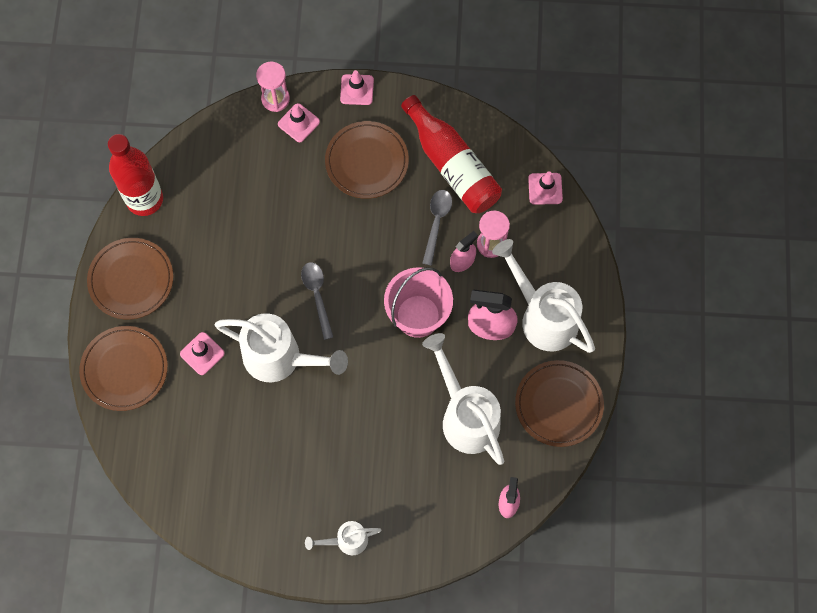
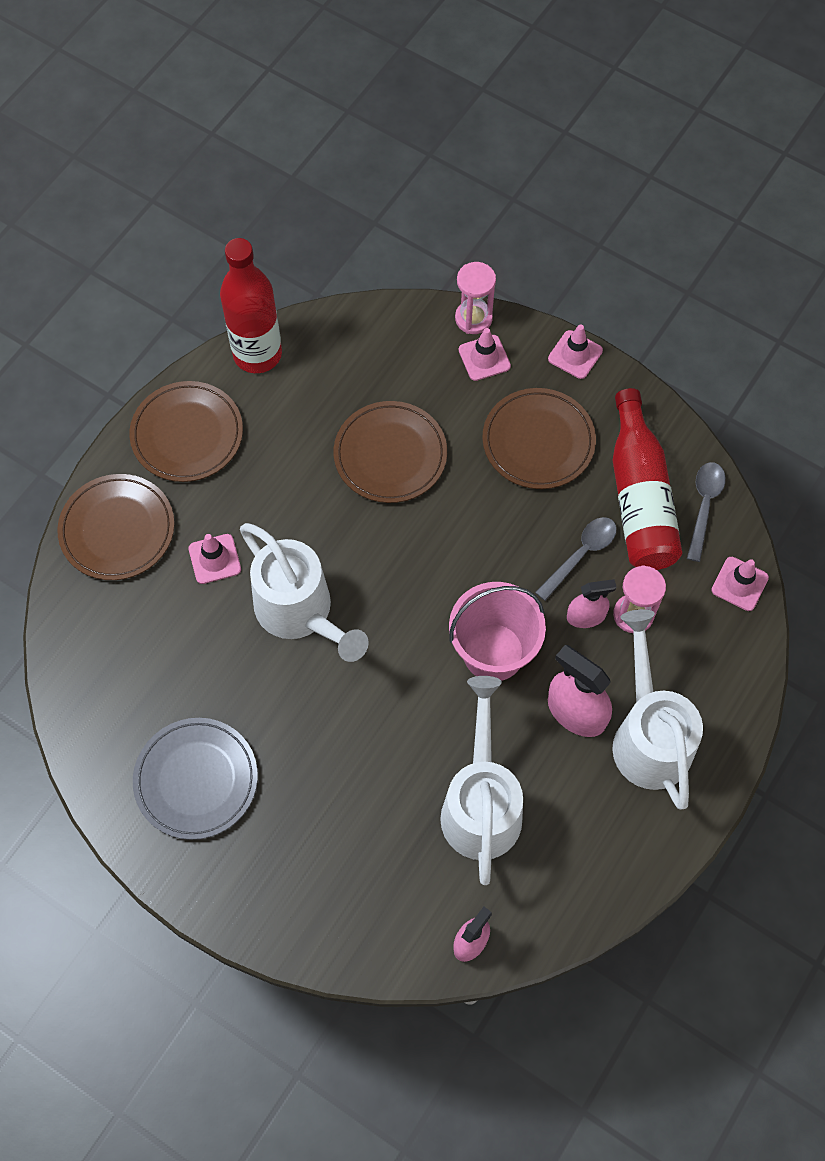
camera: 30 degrees right, 5 degrees down
grey spoon [301,262,333,340] -> grey spoon moved to [687,462,726,562]
white watering can [305,521,381,555] -> none
brown plate [515,360,604,447] -> brown plate moved to [334,401,447,503]
none -> grey plate [133,718,258,840]

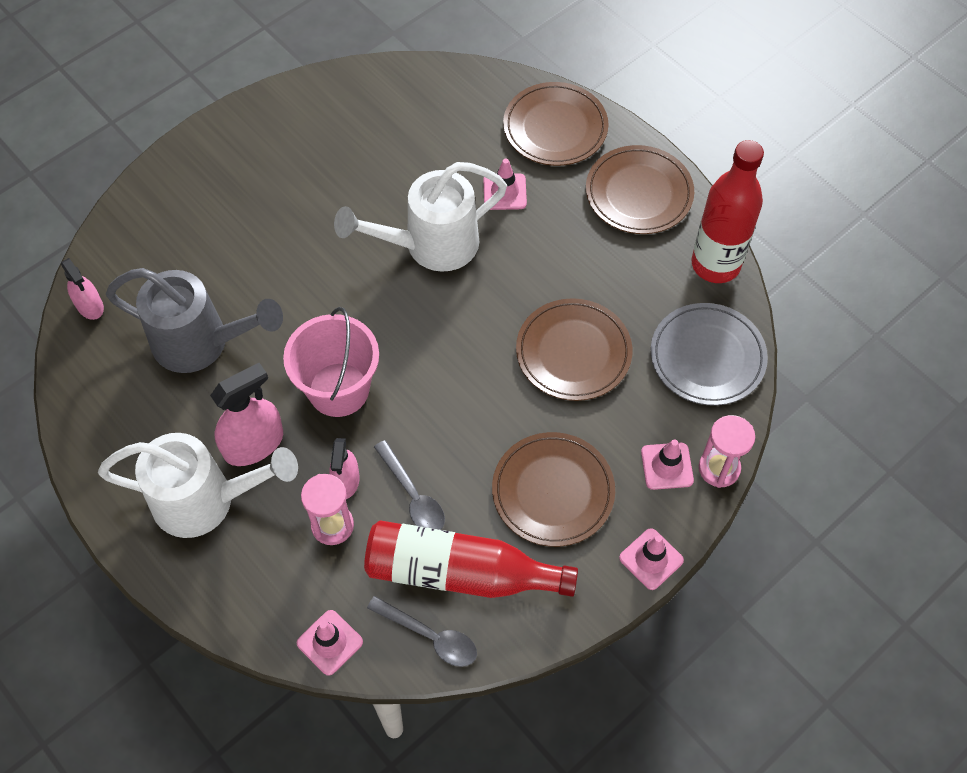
camera: 105 degrees right, 5 degrees down
grey plate [133,718,258,840] -> grey plate moved to [651,303,768,406]
white watering can [440,676,523,885] -> grey watering can [106,268,283,373]

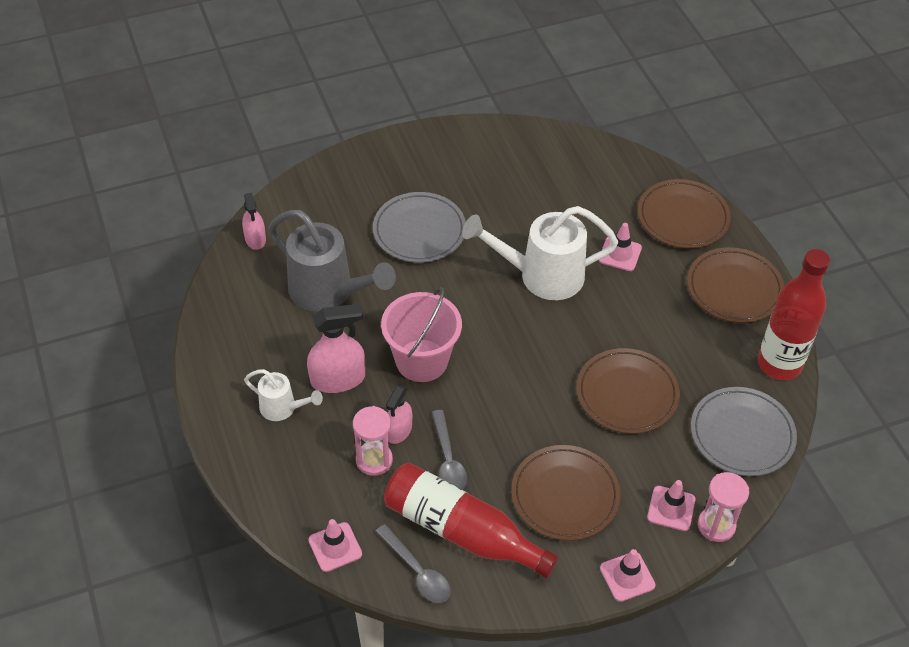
camera: 20 degrees right, 10 degrees down
white watering can [98,433,298,538] -> white watering can [244,369,323,421], size x0.52
none -> grey plate [373,192,466,263]

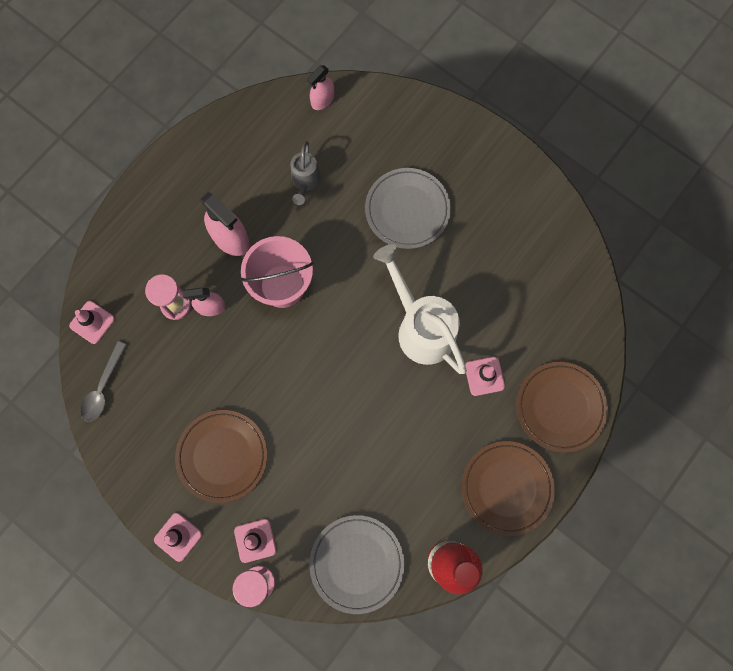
camera: 60 degrees right, 25 degrees up
white watering can [244,369,323,421] -> none
grey watering can [268,210,396,312] -> grey watering can [291,141,320,205], size x0.52
red bottle [384,463,559,578] -> none
grey spoon [432,410,467,490] -> none
brown plate [577,348,680,434] -> none

